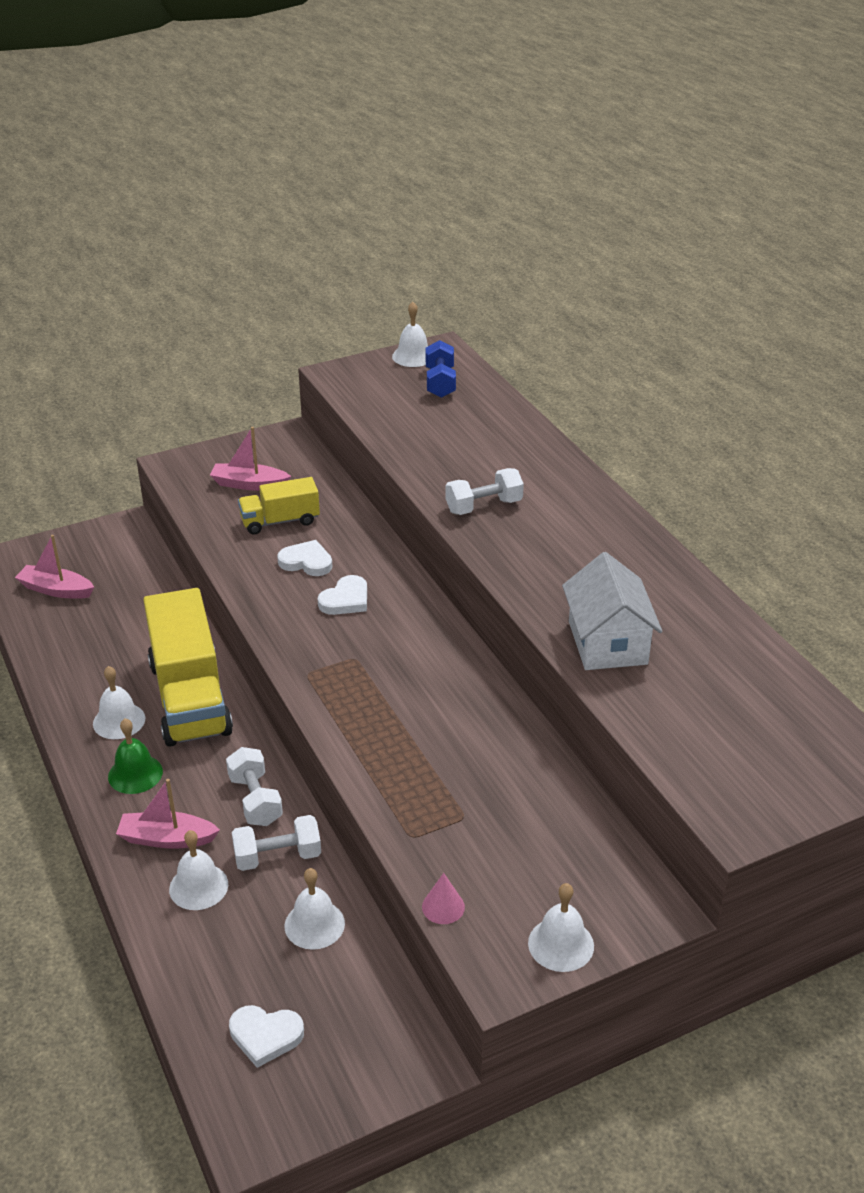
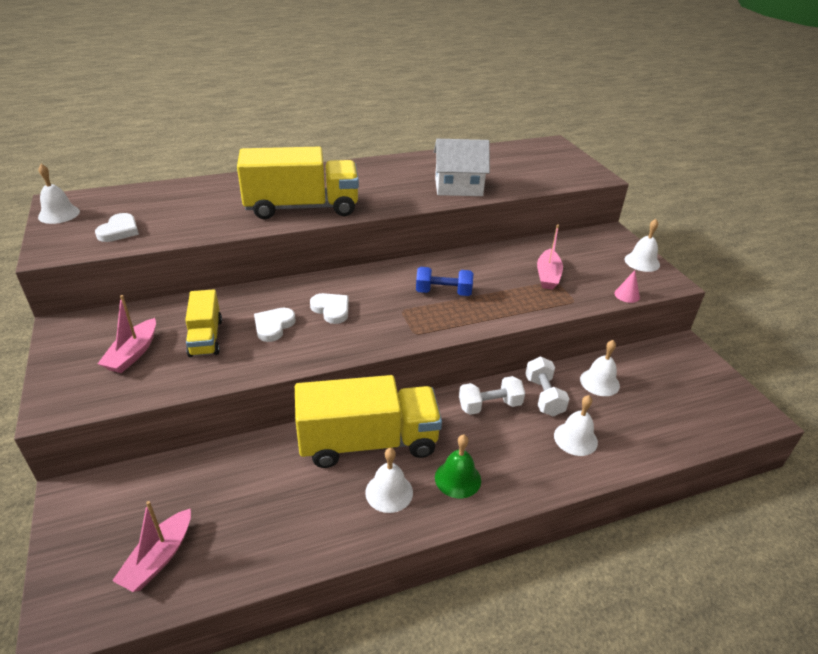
camera: 85 degrees left, 0 degrees up
pink boat [116,779,220,849] -> pink boat moved to [537,225,563,289]
white heart [229,1005,304,1068] -> white heart moved to [95,213,139,242]
blue dumbbell [426,340,456,398] -> blue dumbbell moved to [416,267,473,296]
white dumbbell [445,468,524,515] -> yellow truck [237,147,359,219]

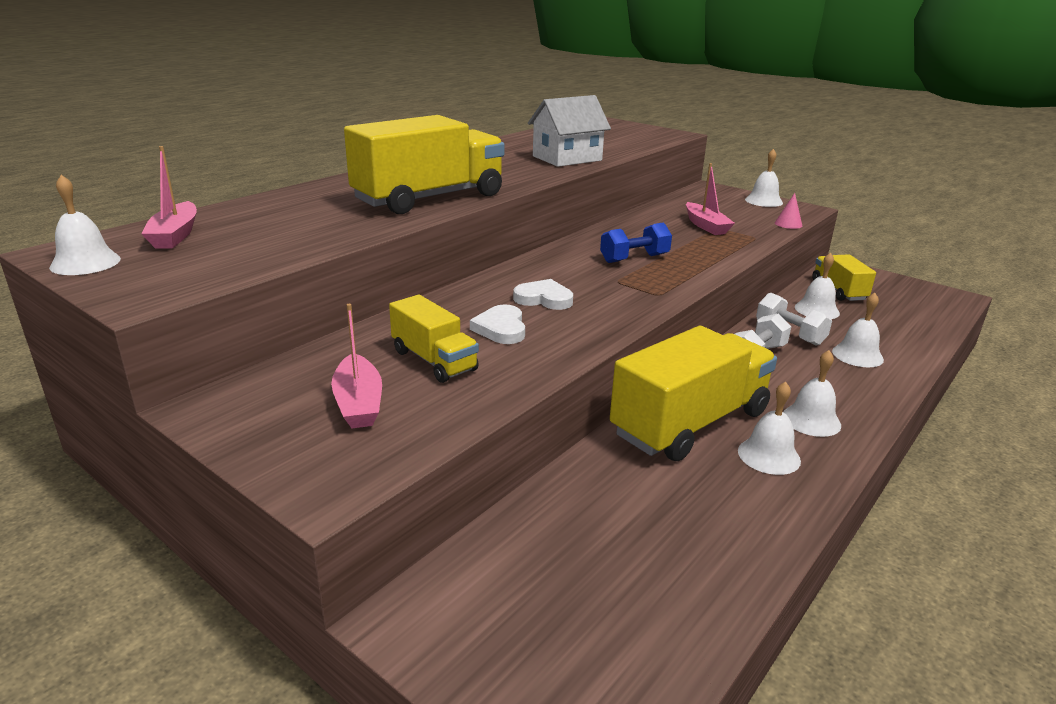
camera: 30 degrees left, 10 degrees down
white heart [95,213,139,242] -> none
pink boat [112,501,191,592] -> pink boat moved to [141,146,197,249]
green bell [435,435,481,498] -> white bell [783,350,841,437]
none -> yellow truck [812,254,876,301]

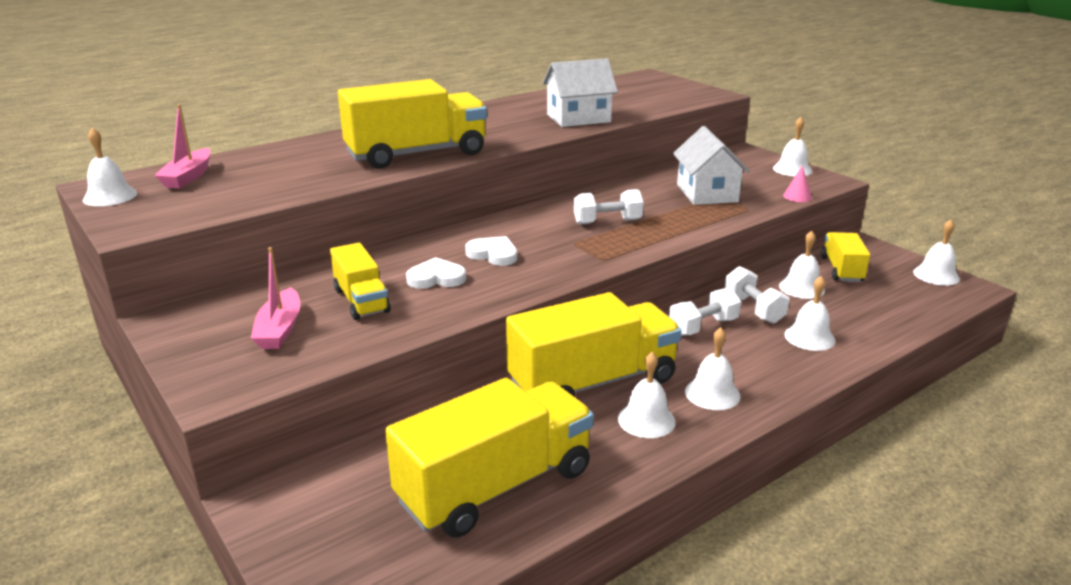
camera: 15 degrees right, 0 degrees up
white heart [470,305,525,344] -> white heart turned 75 degrees clockwise [406,257,466,289]
blue dumbbell [600,223,672,263] -> white dumbbell [574,189,644,225]
pink boat [686,163,735,235] -> white house [673,126,750,205]
none -> yellow truck [385,378,594,538]
none -> white bell [913,219,960,286]

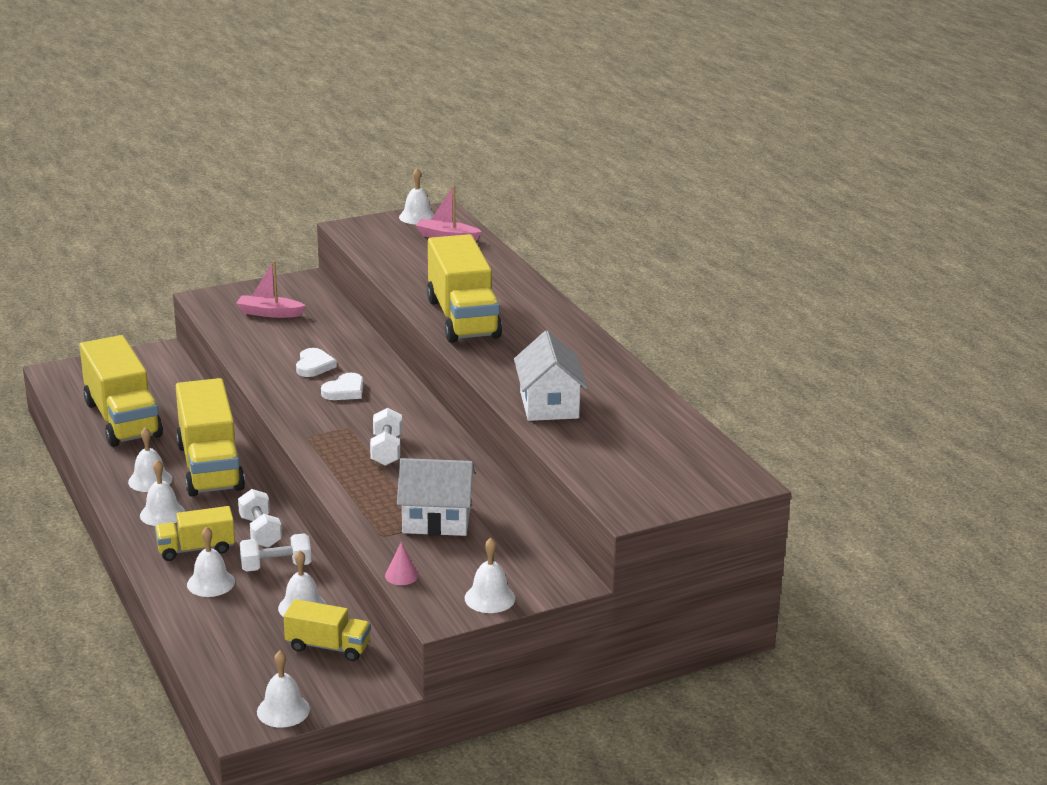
camera: 100 degrees right, 0 degrees up
yellow truck [330,243,391,320] -> yellow truck moved to [155,506,235,561]

